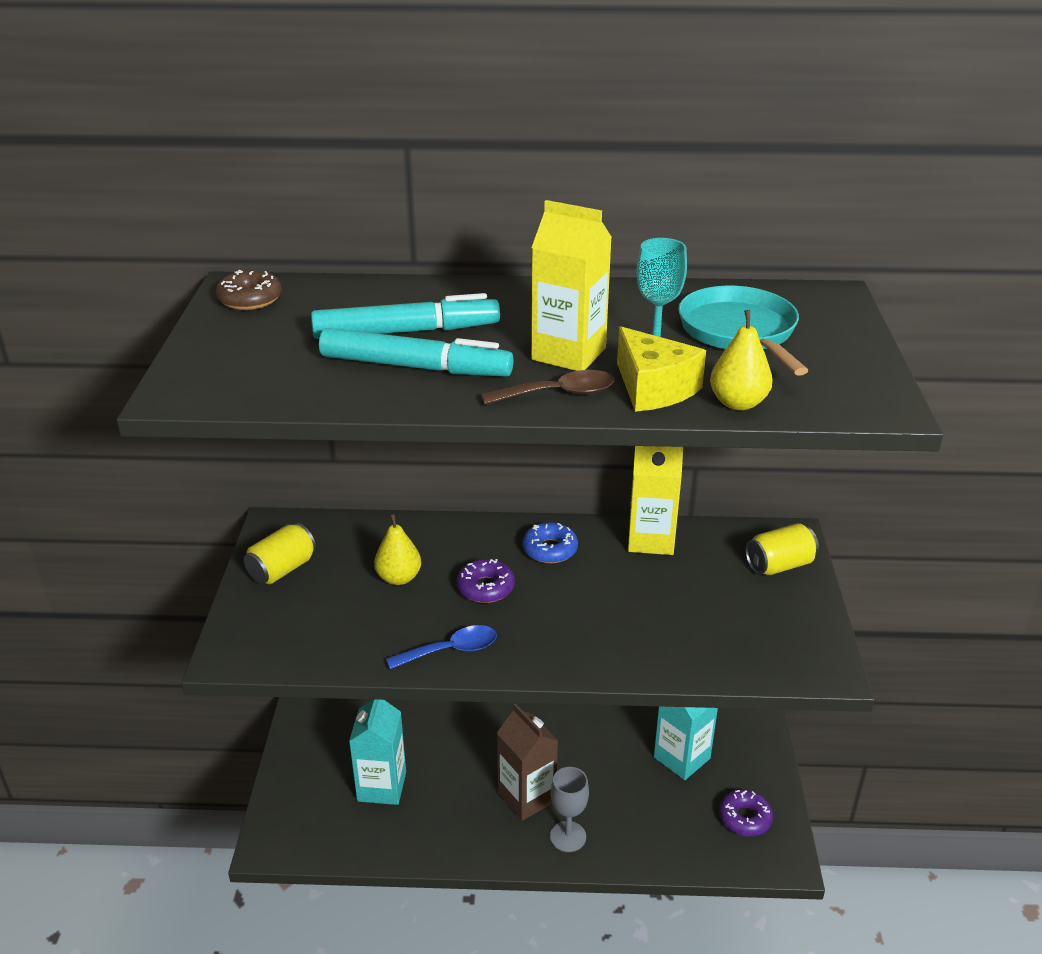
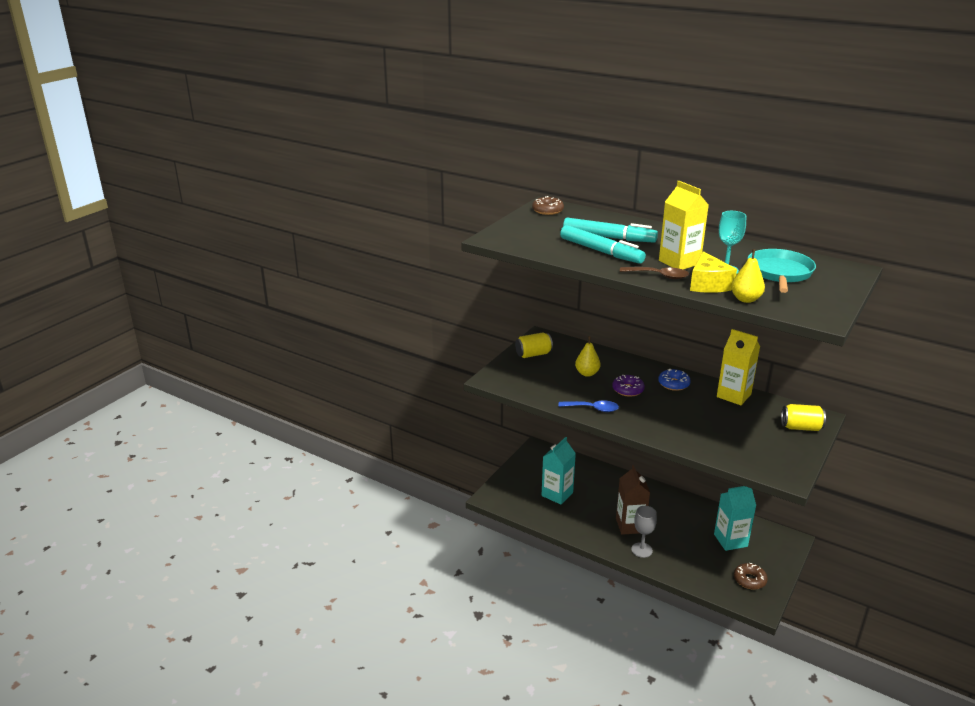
camera: 30 degrees right, 5 degrees down
purple donut [719,790,773,836] -> brown donut [734,563,768,589]

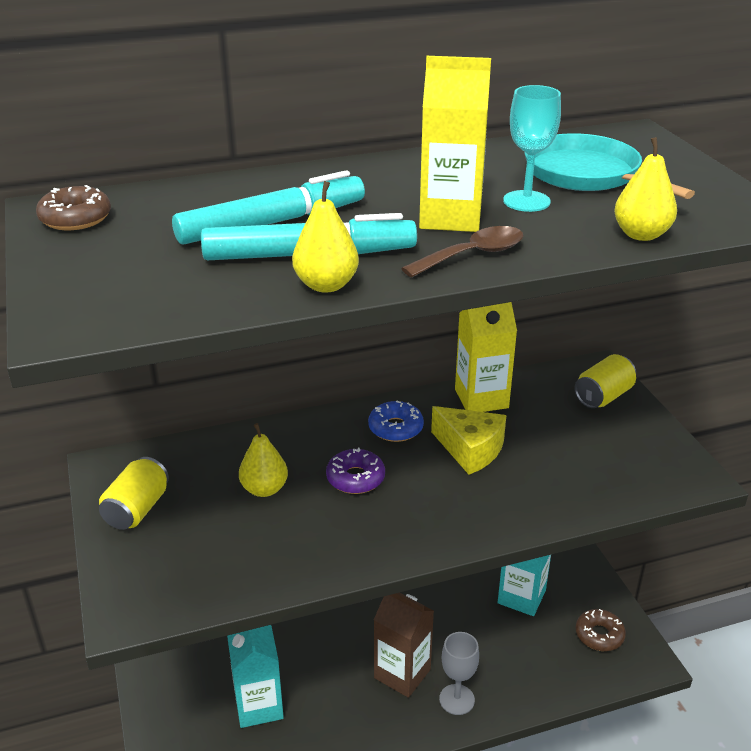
camera: 50 degrees left, 5 degrees up
blue spoon [558,400,619,412] -> none
yellow cheese [690,251,737,293] -> yellow cheese moved to [431,406,506,475]
none -> yellow pear [292,181,359,293]

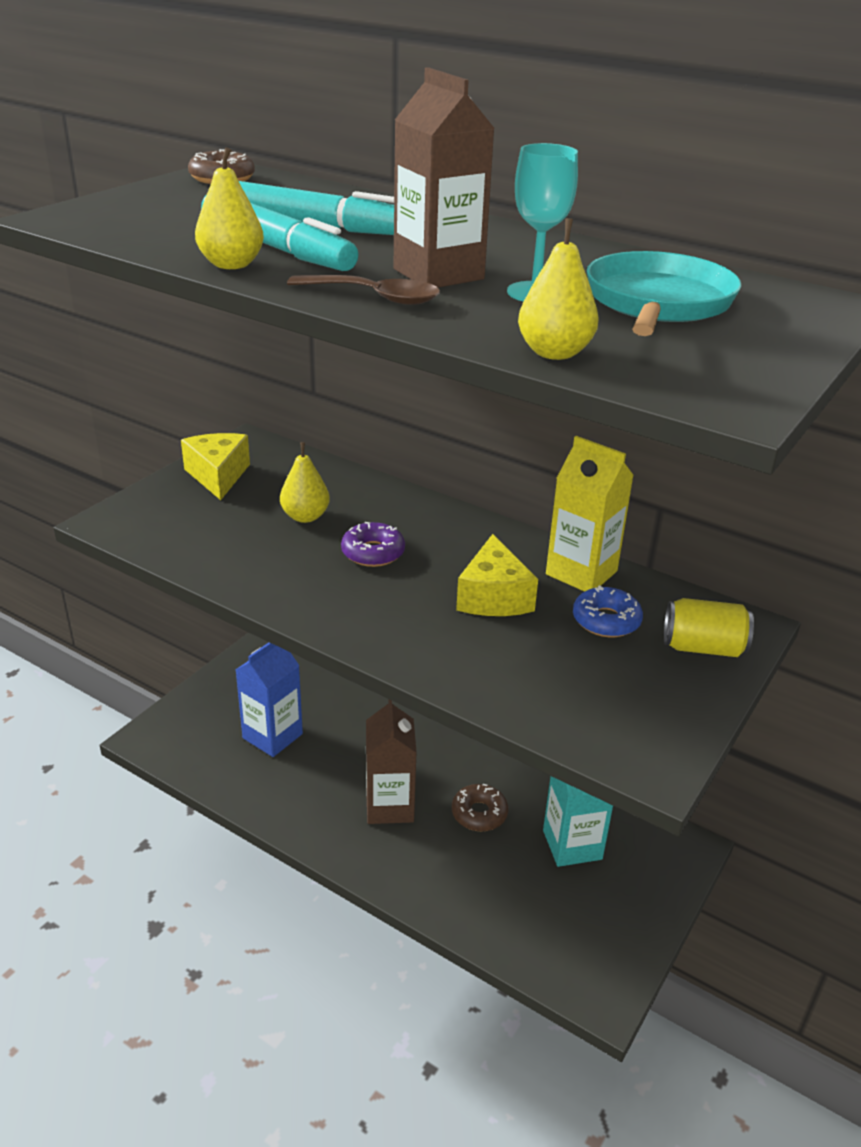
camera: 50 degrees right, 0 degrees up
yellow can [99,457,169,530] -> yellow cheese [181,433,250,500]
turquoise carton [227,625,284,728] -> blue carton [236,642,303,757]
blue donut [368,401,424,442] -> blue donut moved to [573,585,643,637]
yellow carton [419,56,491,232] -> brown carton [393,67,495,288]
grey goblet [439,632,479,715] -> none
brown donut [575,609,626,651] -> brown donut moved to [452,784,508,831]

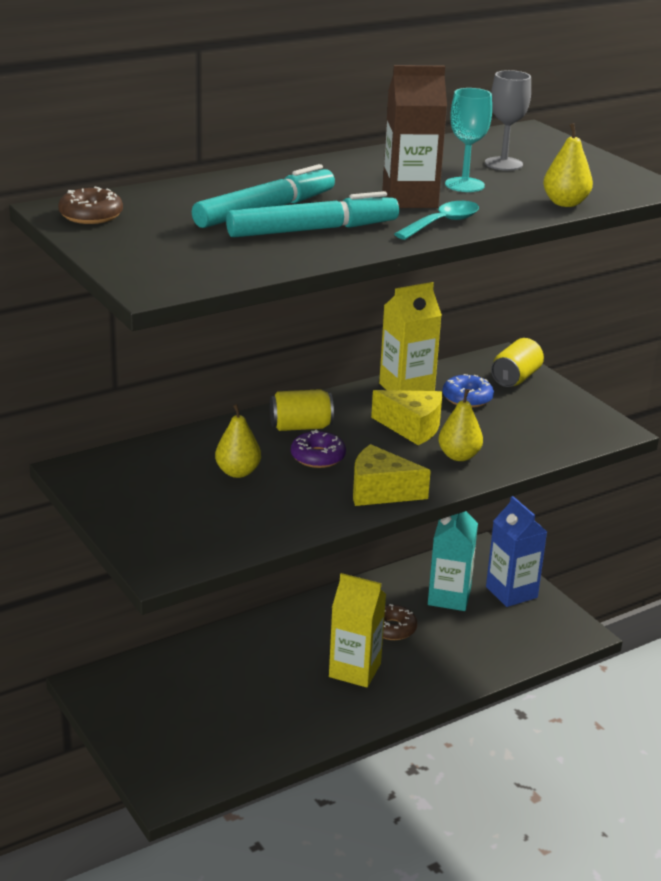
camera: 65 degrees left, 5 degrees down
yellow cheese [181,433,250,500] -> yellow cheese moved to [353,444,431,506]
yellow pear [195,147,264,269] -> yellow pear moved to [438,389,483,461]
blue carton [236,642,303,757] -> blue carton moved to [486,496,547,607]
brown spoon [287,275,440,305] -> turquoise spoon [394,201,479,240]
brown carton [366,699,417,824] -> yellow carton [329,573,386,688]
turquoise pan [586,251,741,336] -> grey goblet [485,70,531,171]
none -> yellow can [270,389,334,431]

